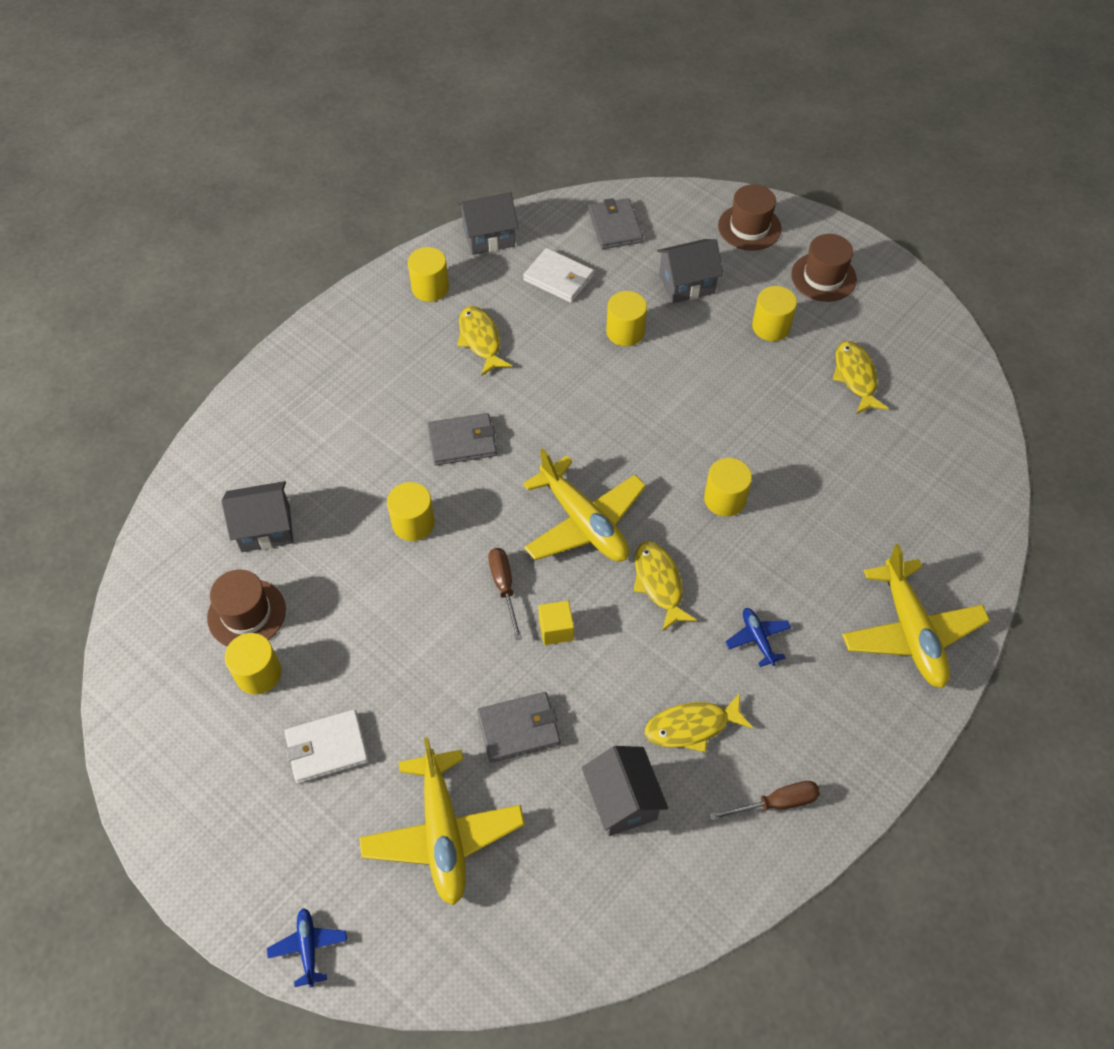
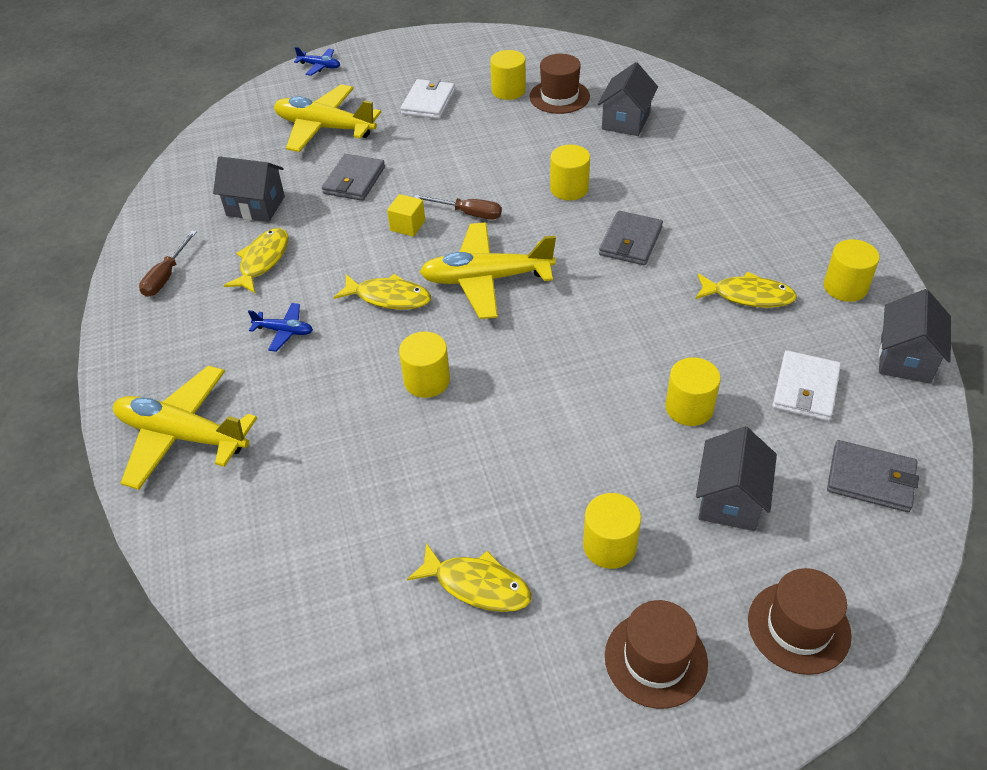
camera: 125 degrees right, 10 degrees down
white wallet [523,248,594,303] -> white wallet turned 45 degrees counterclockwise [772,350,841,421]

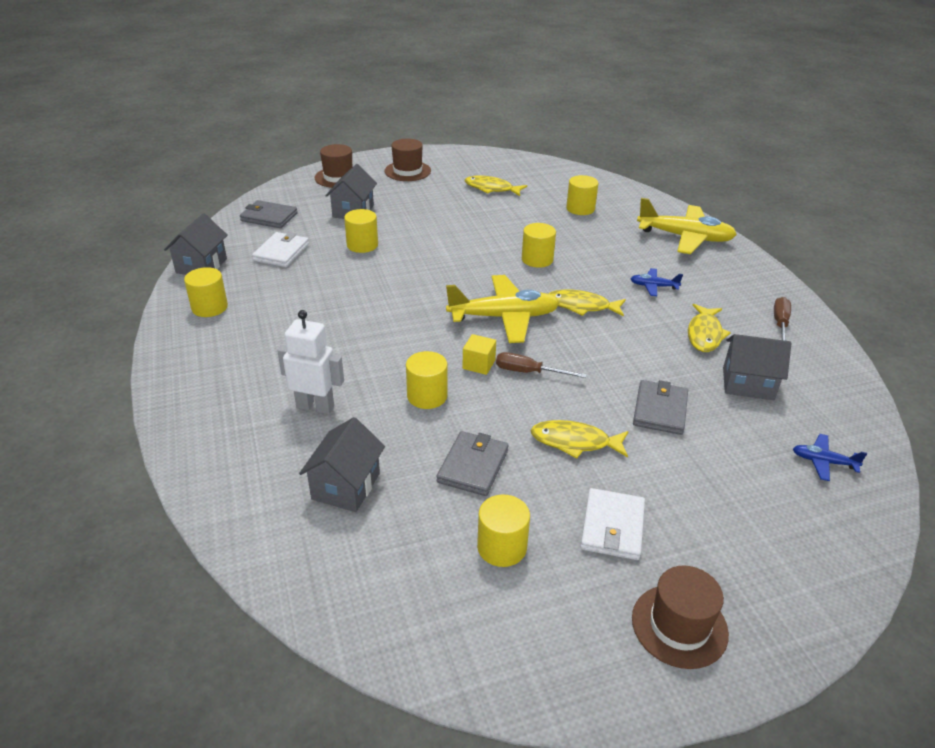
camera: 175 degrees right, 10 degrees down
yellow plane [274,84,381,152] -> none
blue plane [294,47,340,76] -> blue plane moved to [793,434,867,481]
yellow cube [387,194,425,237] -> yellow cube moved to [463,334,496,375]
brown hat [529,54,590,114] -> brown hat moved to [632,566,729,669]
yellow cylinder [583,493,641,569] -> yellow cylinder moved to [566,175,598,215]
grey wallet [599,211,663,265] -> grey wallet moved to [436,431,509,496]
yellow fish [695,272,797,308] -> yellow fish moved to [530,420,629,459]
none -> white robot [277,310,344,414]

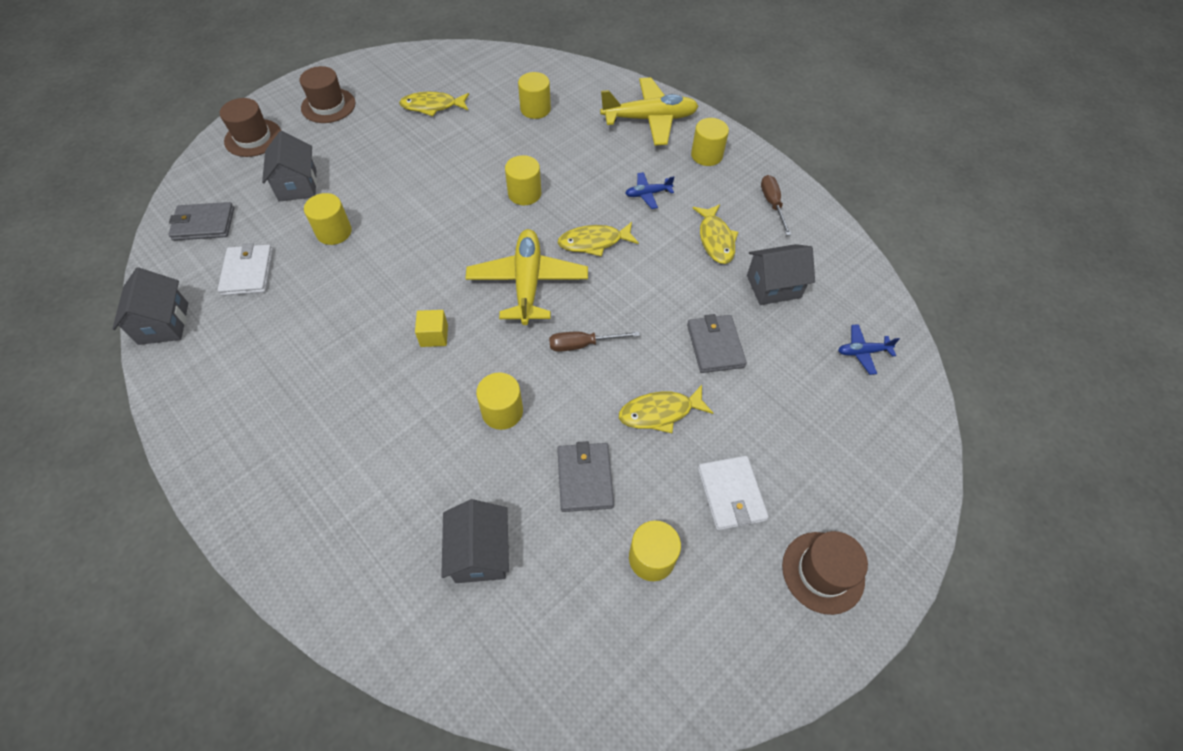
camera: 25 degrees left, 20 degrees up
yellow cylinder [184,267,228,317] -> yellow cylinder moved to [691,118,729,166]
white robot [277,310,344,414] -> none
yellow plane [446,275,560,343] -> yellow plane turned 60 degrees counterclockwise [465,229,588,325]
yellow cube [463,334,496,375] -> yellow cube moved to [415,310,448,347]

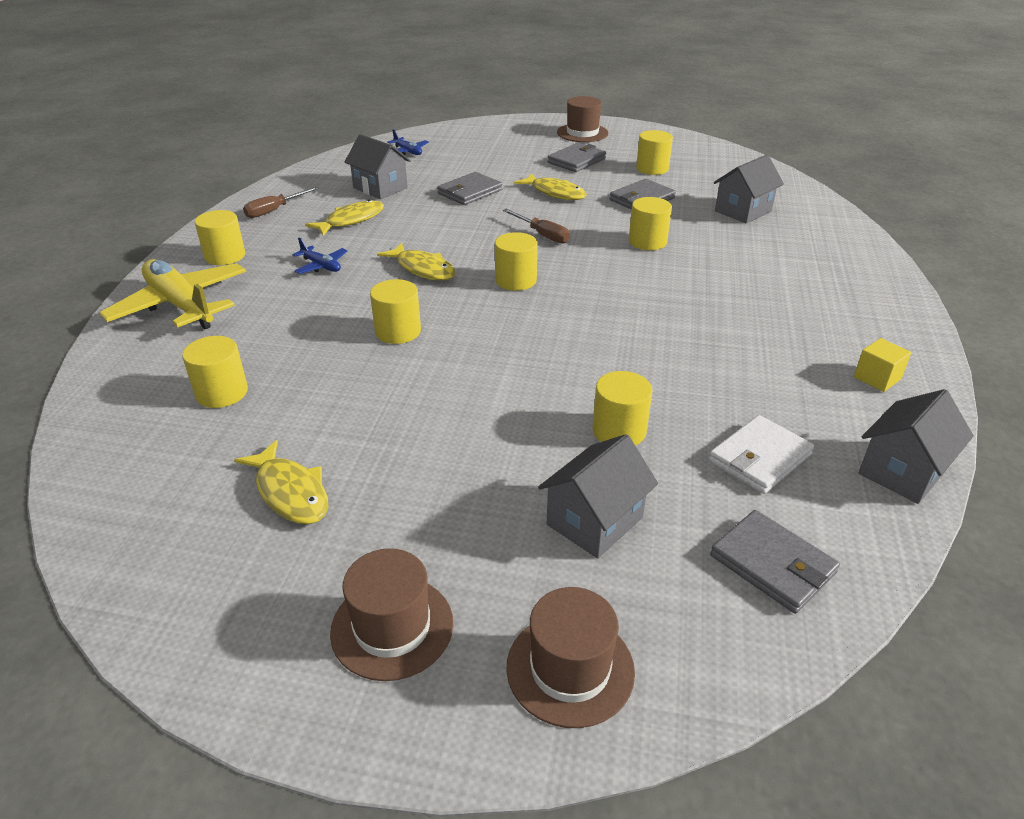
camera: 125 degrees left, 20 degrees down
yellow cube [415,310,448,347] -> yellow cube moved to [854,338,911,392]
yellow plane [465,229,588,325] -> yellow cylinder [495,232,538,291]
white wallet [698,456,769,530] -> grey wallet [547,143,606,172]

